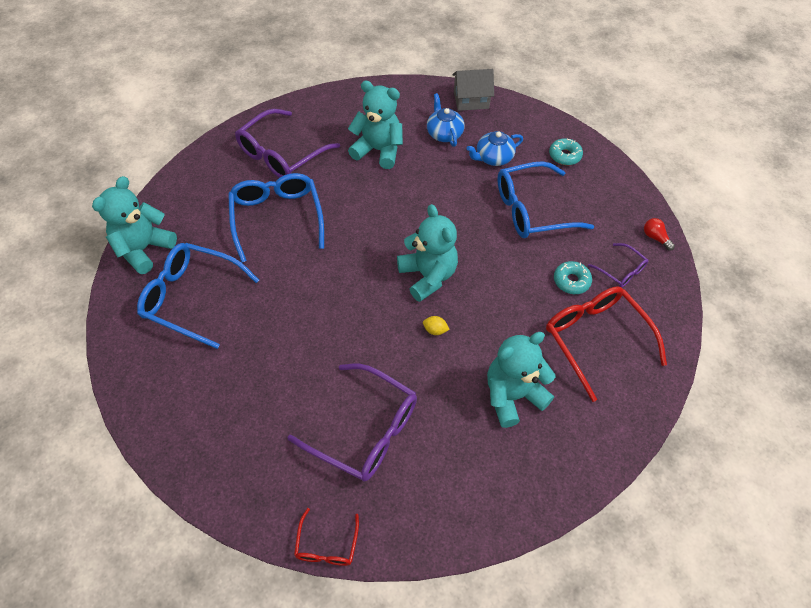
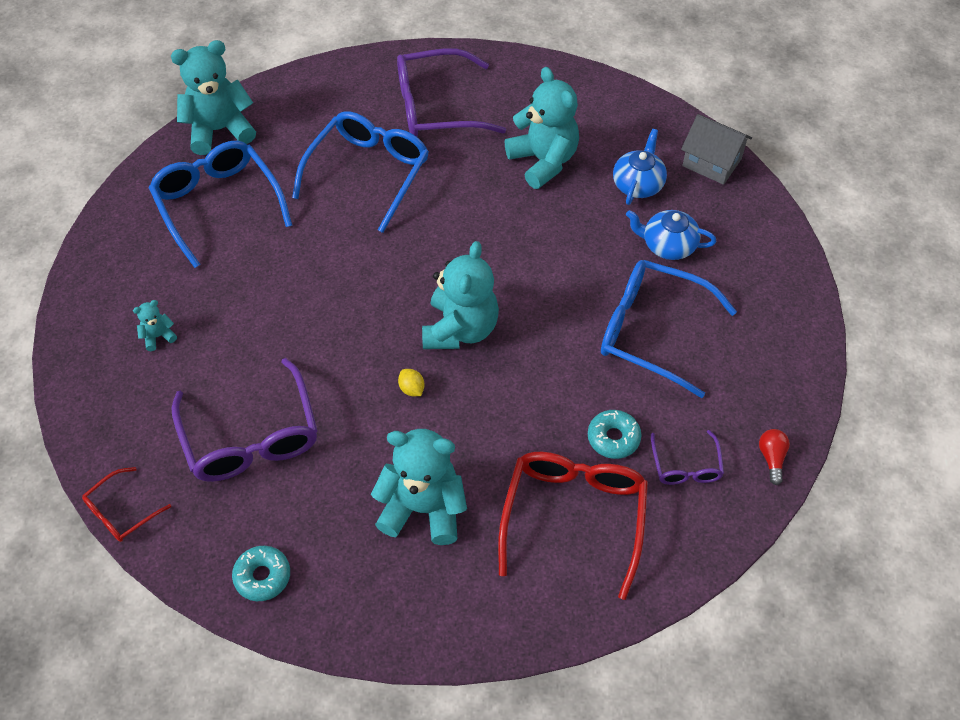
camera: 40 degrees right, 0 degrees up
turquoise donut [549,138,583,165] -> turquoise donut moved to [232,546,290,601]
none -> turquoise teddy bear [133,300,177,351]

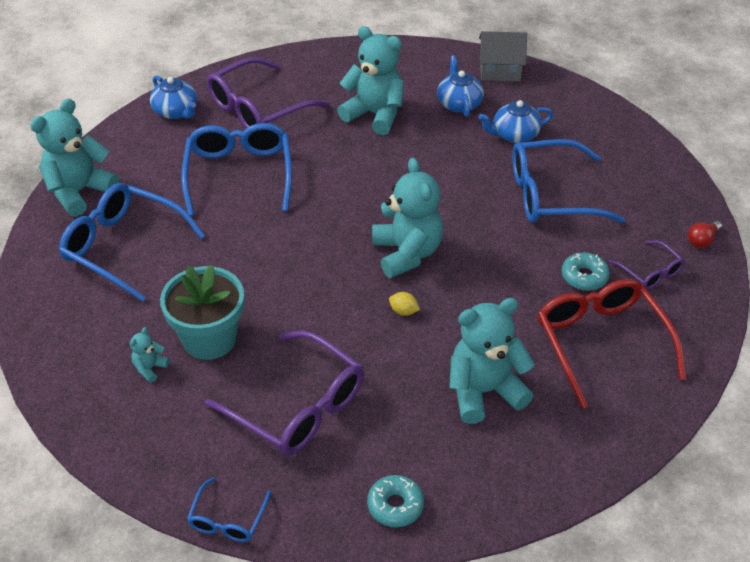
camera: 30 degrees left, 10 degrees down
red glasses [82,467,171,542] -> blue glasses [187,477,271,542]
red light bulb [759,429,790,485] -> red light bulb turned 105 degrees counterclockwise [688,221,722,248]
none -> blue teapot [150,76,197,119]
none -> turquoise flower pot [160,265,244,360]

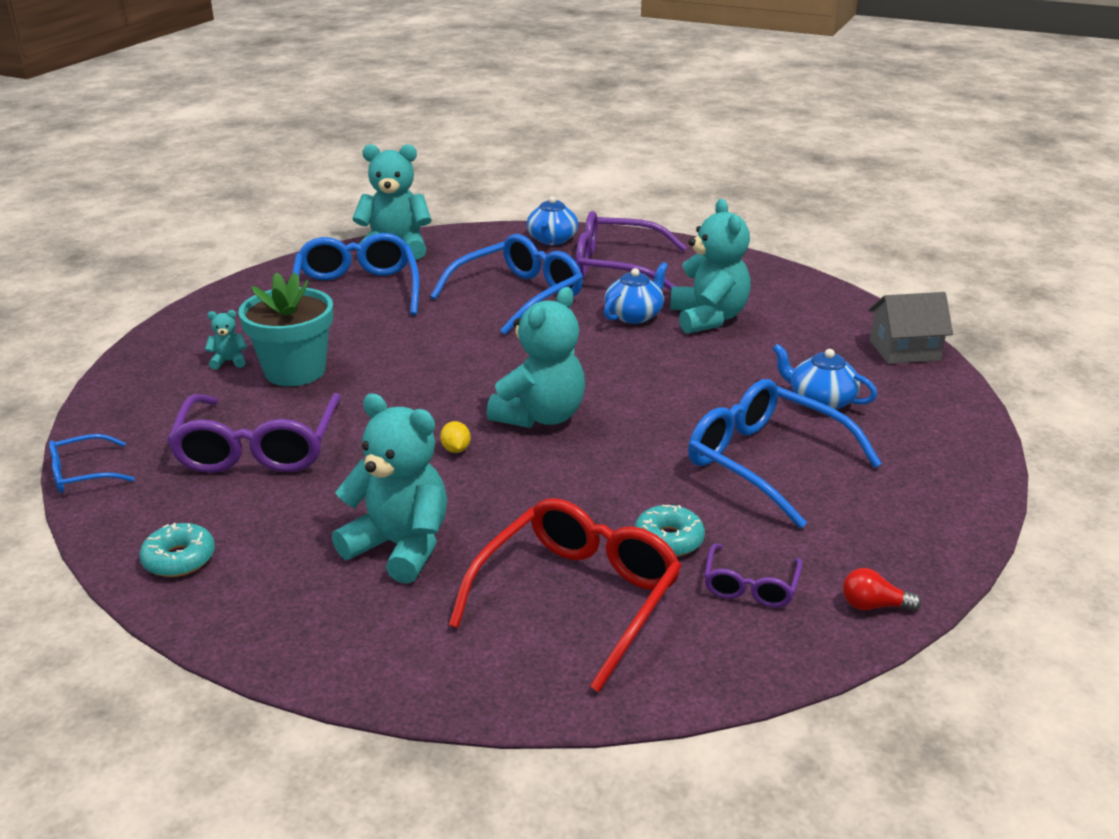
camera: 50 degrees right, 15 degrees down
blue teapot [437,55,484,117] -> blue teapot moved to [604,262,668,324]
grey house [479,31,527,81] -> grey house turned 60 degrees counterclockwise [869,292,953,364]

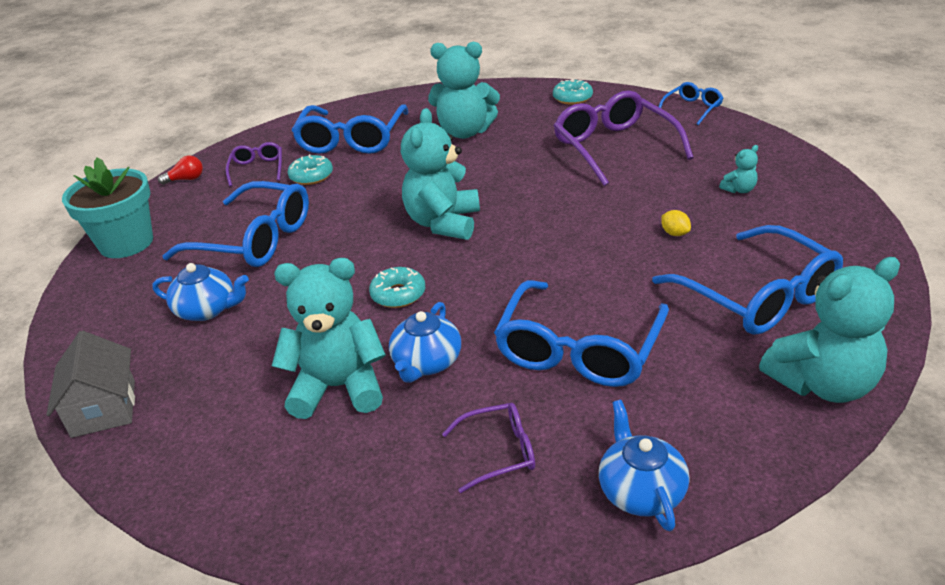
camera: 160 degrees right, 5 degrees up
turquoise flower pot [238,272,333,386] -> turquoise flower pot moved to [62,157,153,258]
yellow lemon [440,421,471,453] -> yellow lemon moved to [661,210,691,236]
red glasses [449,498,682,692] -> blue glasses [291,104,409,154]
purple glasses [575,211,687,290] -> purple glasses [442,403,535,493], size x0.51
turquoise teddy bear [670,199,751,334] -> turquoise teddy bear turned 120 degrees clockwise [272,258,386,419]
grey house [869,292,953,364] -> grey house turned 75 degrees counterclockwise [46,331,135,438]
none -> turquoise donut [369,267,425,308]

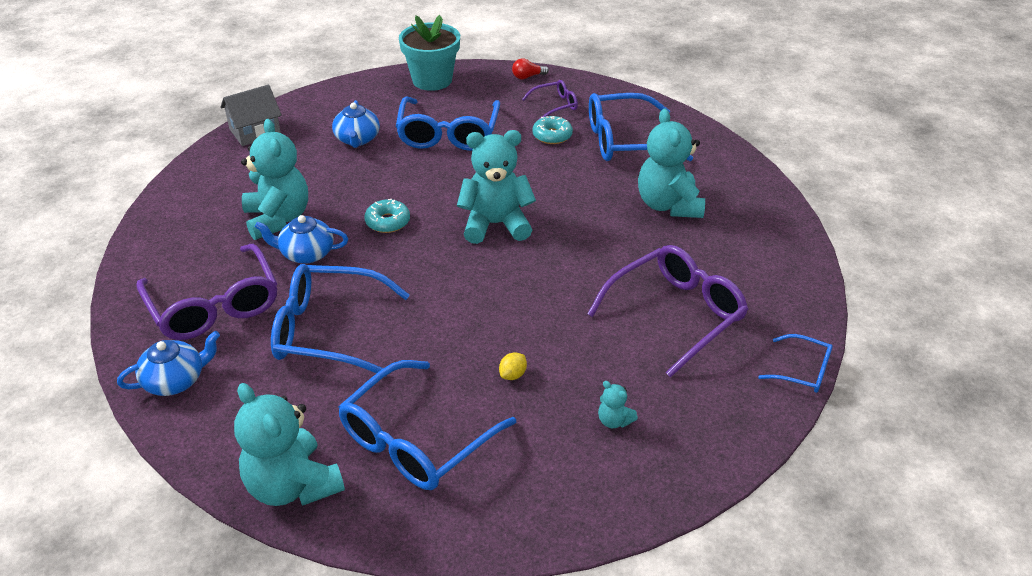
camera: 70 degrees right, 5 degrees up
red light bulb [158,155,203,185] -> red light bulb turned 105 degrees clockwise [512,58,549,79]
purple glasses [442,403,535,493] -> purple glasses [136,244,277,340], size x1.98
turquoise donut [553,79,593,105] -> none

